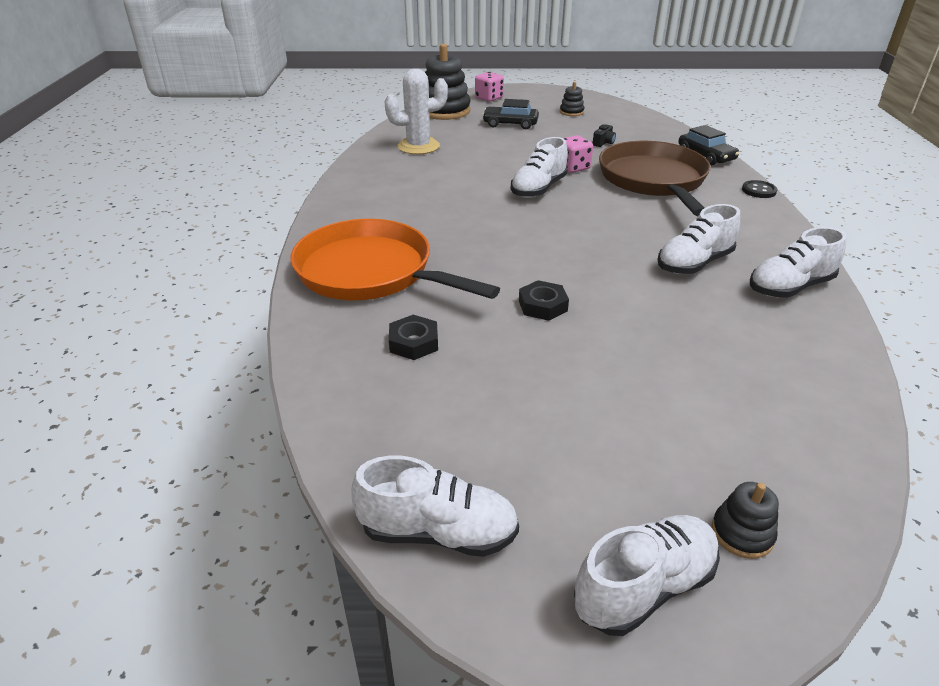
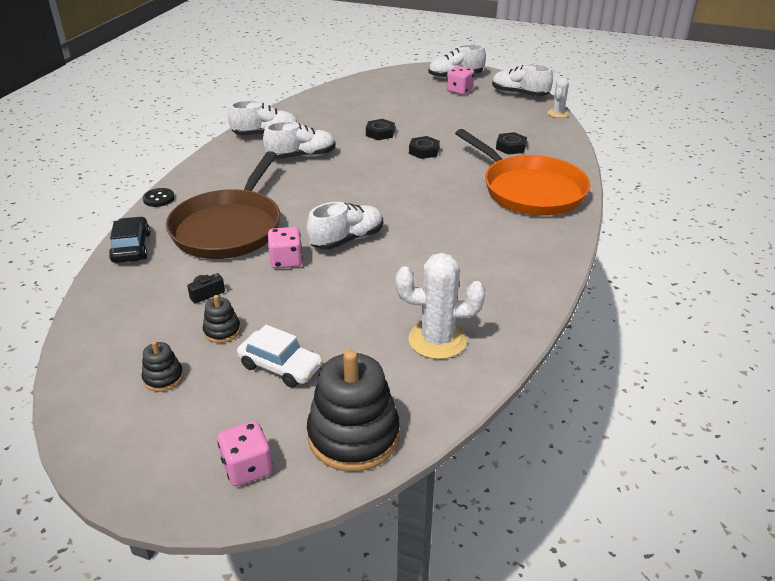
camera: 160 degrees left, 0 degrees up
black car [482,99,539,129] -> white car [237,325,323,388]
black stacking toy [712,482,779,559] -> black stacking toy moved to [203,295,241,343]
none -> black nut [366,119,395,140]
none -> pink dice [446,66,474,95]
none -> white cactus [547,78,569,118]

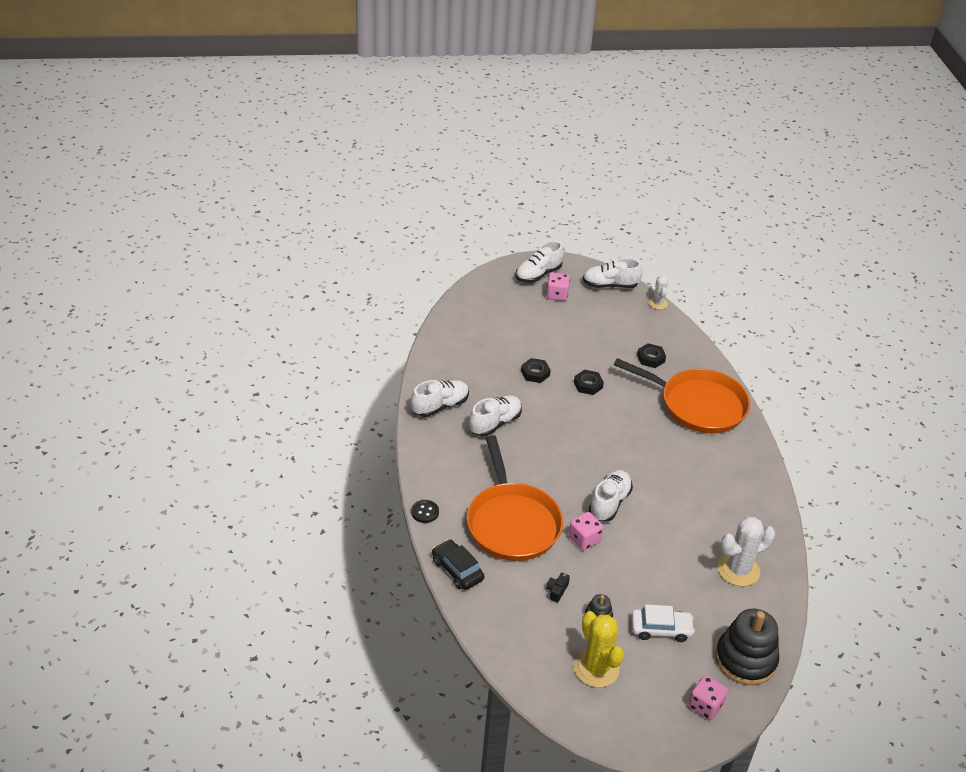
camera: 30 degrees left, 5 degrees up
black stacking toy [142,341,183,392] -> yellow cactus [574,611,624,687]
brown pan [166,151,281,259] -> orange pan [467,435,563,561]

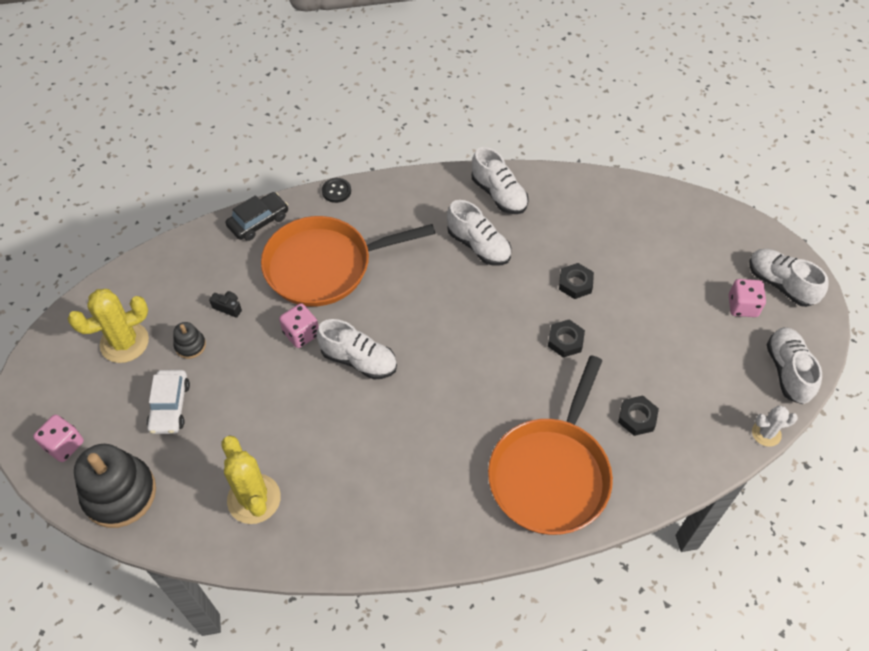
camera: 90 degrees right, 15 degrees up
white cactus [718,517,775,586] -> yellow cactus [221,435,281,524]

